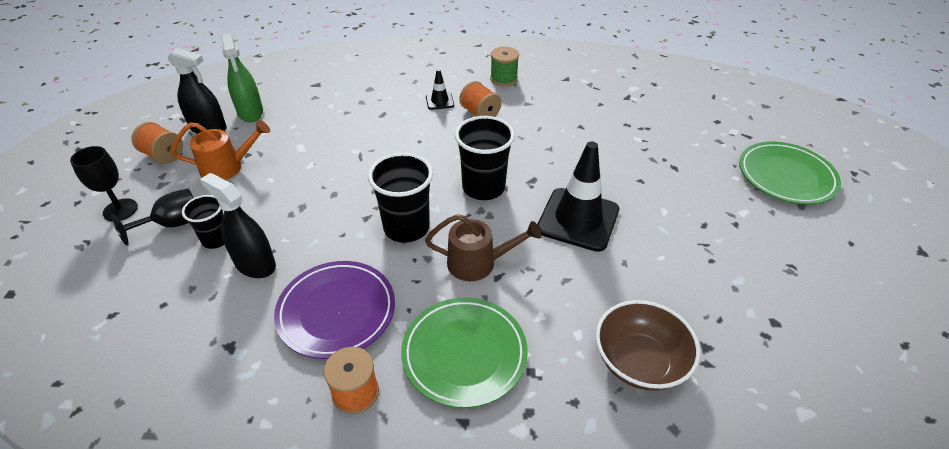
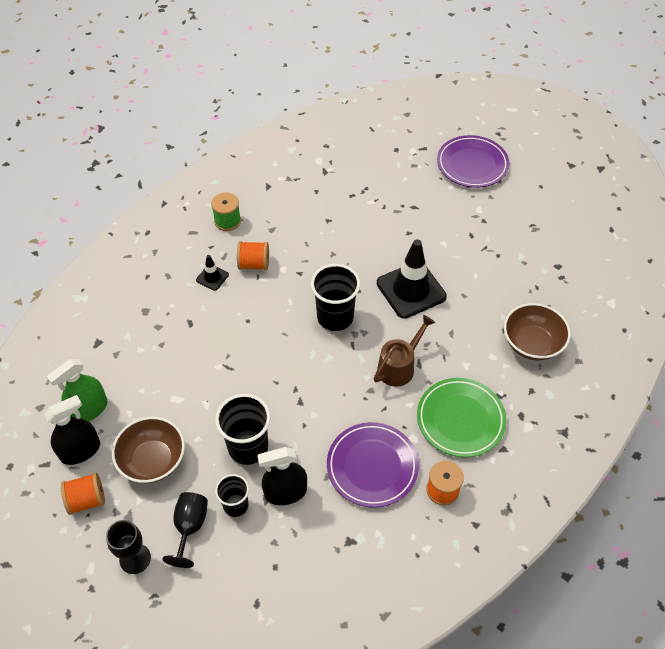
camera: 50 degrees left, 10 degrees up
orange watering can [171,120,270,180] -> brown bowl [112,417,185,483]
green spray bottle [221,33,263,122] -> green spray bottle turned 120 degrees clockwise [47,359,107,422]
black cup [368,153,433,243] -> black cup moved to [215,394,271,465]
green plate [739,142,841,204] -> purple plate [437,135,509,188]

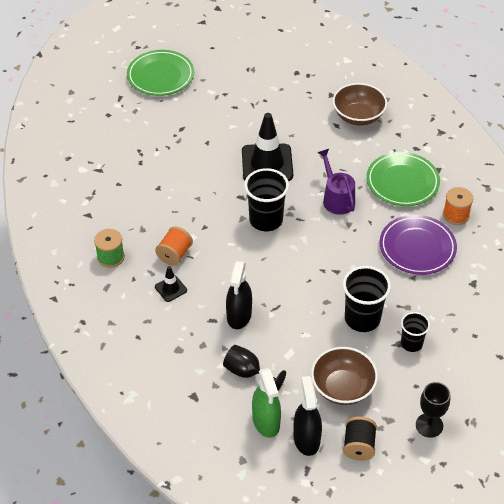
camera: 65 degrees left, 5 degrees down
orange spool [61,473,105,515] -> black spool [343,416,377,461]
black goblet [163,492,208,568] -> black goblet moved to [223,345,286,390]
black spray bottle [257,447,307,505] -> black spray bottle moved to [226,261,252,329]
brown watering can [373,315,435,387] -> purple watering can [317,149,355,215]
purple plate [437,135,509,188] -> green plate [127,50,194,96]

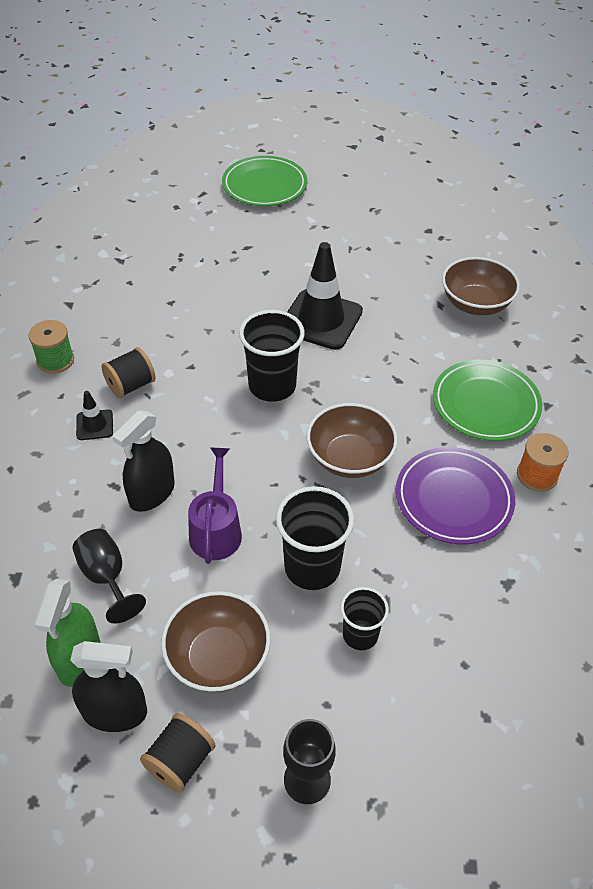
camera: 25 degrees right, 0 degrees up
orange spool [155,226,193,266] -> black spool [101,347,156,398]
black spray bottle [293,376,322,456] -> black spray bottle turned 75 degrees clockwise [70,641,147,732]
purple watering can [317,149,355,215] -> purple watering can moved to [188,448,242,564]
none -> brown bowl [307,403,398,478]

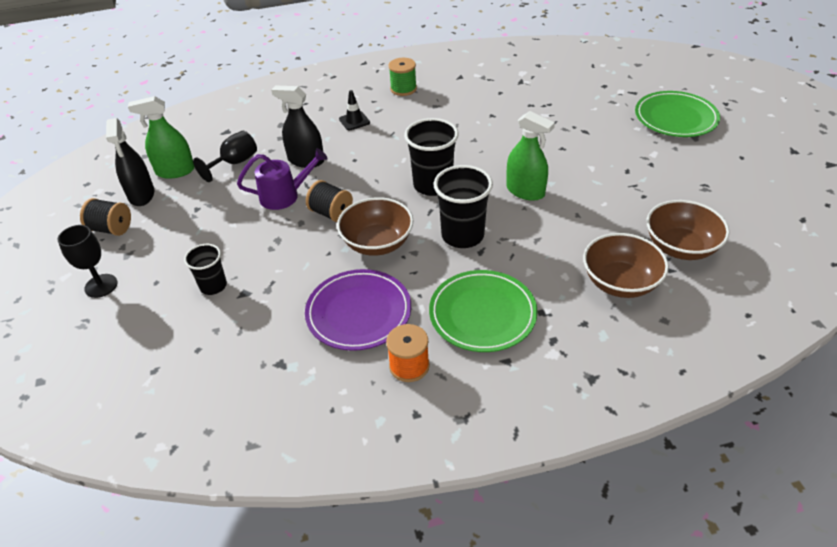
camera: 75 degrees right, 5 degrees down
black spool [101,347,156,398] -> black spool moved to [306,180,353,222]
brown bowl [161,591,271,692] -> brown bowl moved to [647,200,730,260]
black cup [276,486,354,590] -> black cup moved to [434,165,493,248]
black traffic cone [287,242,363,350] -> green spray bottle [506,111,555,201]

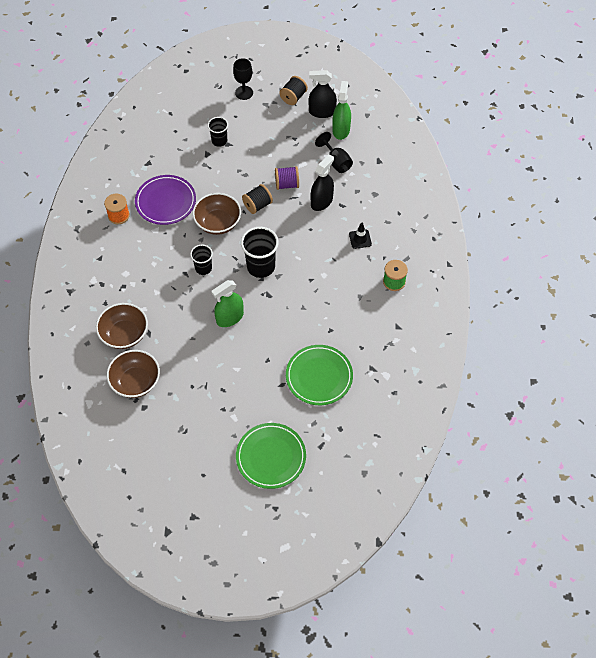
camera: 105 degrees right, 15 degrees up
purple watering can [237,148,328,210] -> purple spool [275,166,299,190]
green plate [429,270,538,352] -> green plate moved to [286,345,353,405]
black cup [434,165,493,248] -> black cup [190,244,213,275], size x0.60

